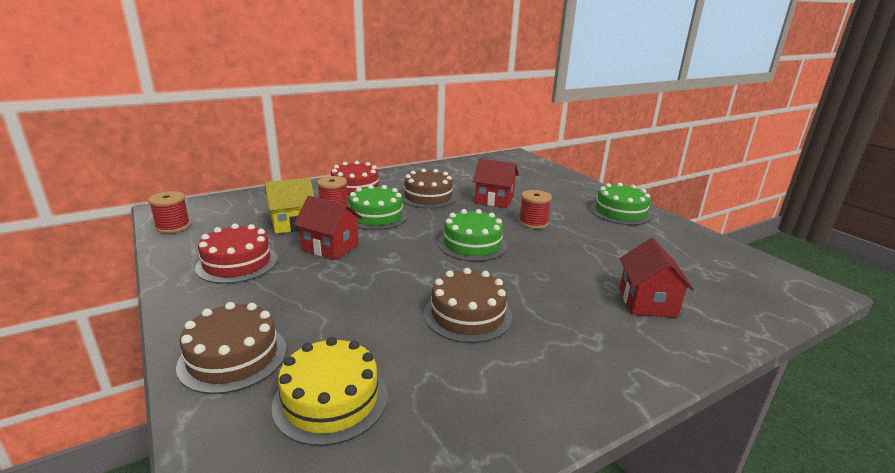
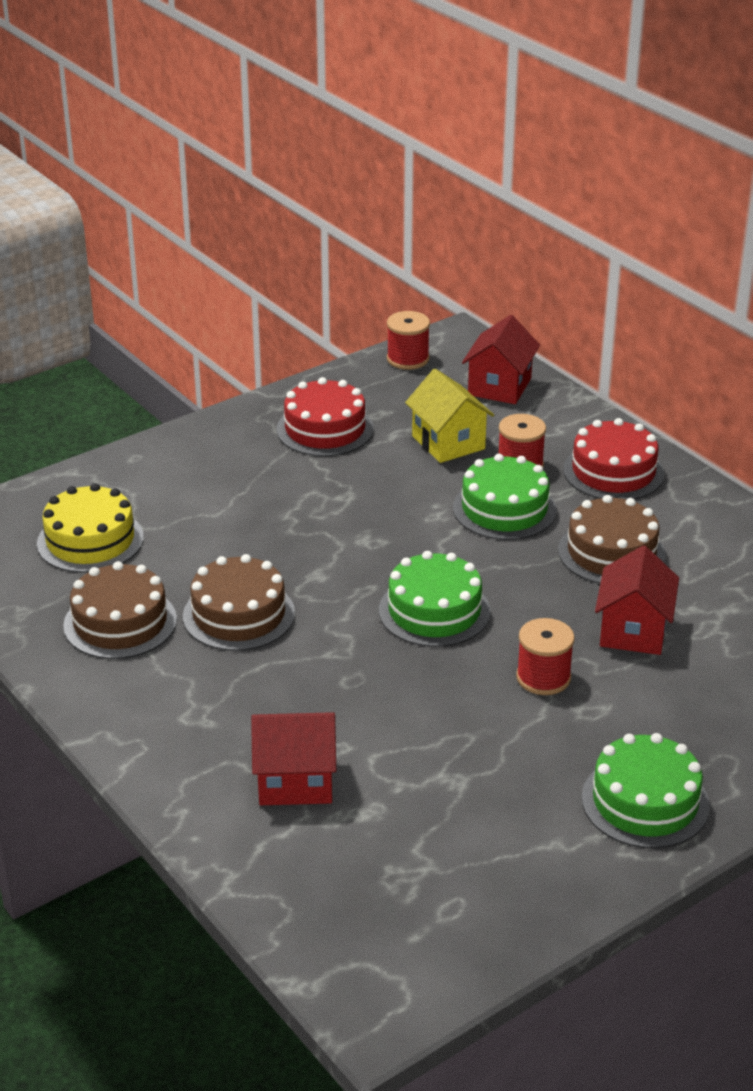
camera: 85 degrees right, 10 degrees up
brown cake [176,302,287,394] -> brown cake moved to [63,561,177,659]
red house [293,196,362,260] -> red house moved to [462,315,540,404]

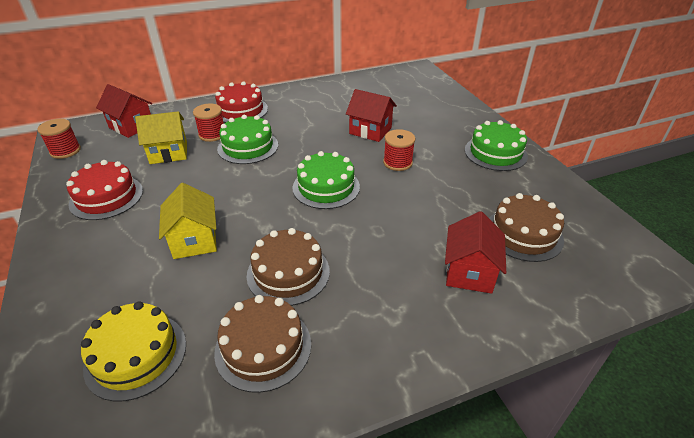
camera: 75 degrees left, 5 degrees up
brown cake [558,495,666,584] -> brown cake moved to [489,193,564,262]
none -> yellow house [159,183,217,259]

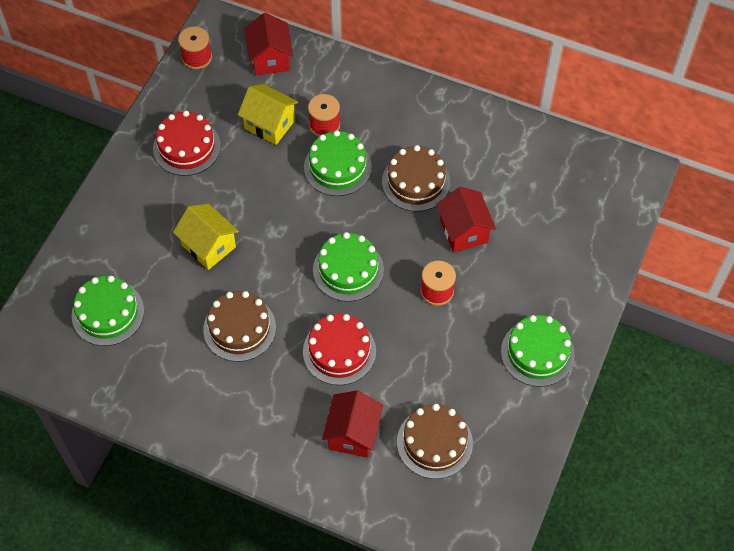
camera: 45 degrees right, 20 degrees up
yellow cake [81,301,186,402] -> green cake [72,276,144,346]
yellow house [159,183,217,259] -> yellow house turned 75 degrees counterclockwise [173,204,239,270]
brown cake [214,295,311,393] -> brown cake moved to [382,145,450,212]
red cake [215,81,268,123] -> red cake moved to [303,314,376,385]
red house [445,211,506,294] -> red house turned 45 degrees counterclockwise [322,390,383,458]

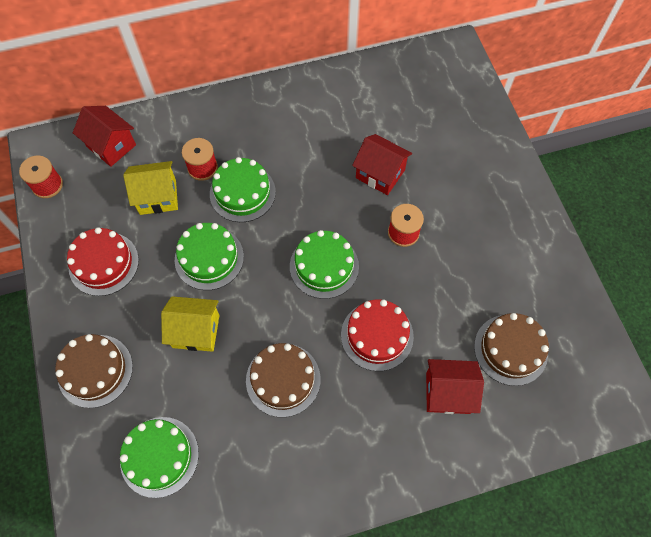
camera: 40 degrees left, 5 degrees up
red house [322,390,383,458] -> red house turned 60 degrees counterclockwise [426,359,484,414]
brown cake [382,145,450,212] -> brown cake moved to [55,334,133,408]
green cake [501,315,575,387] -> green cake moved to [175,223,244,290]

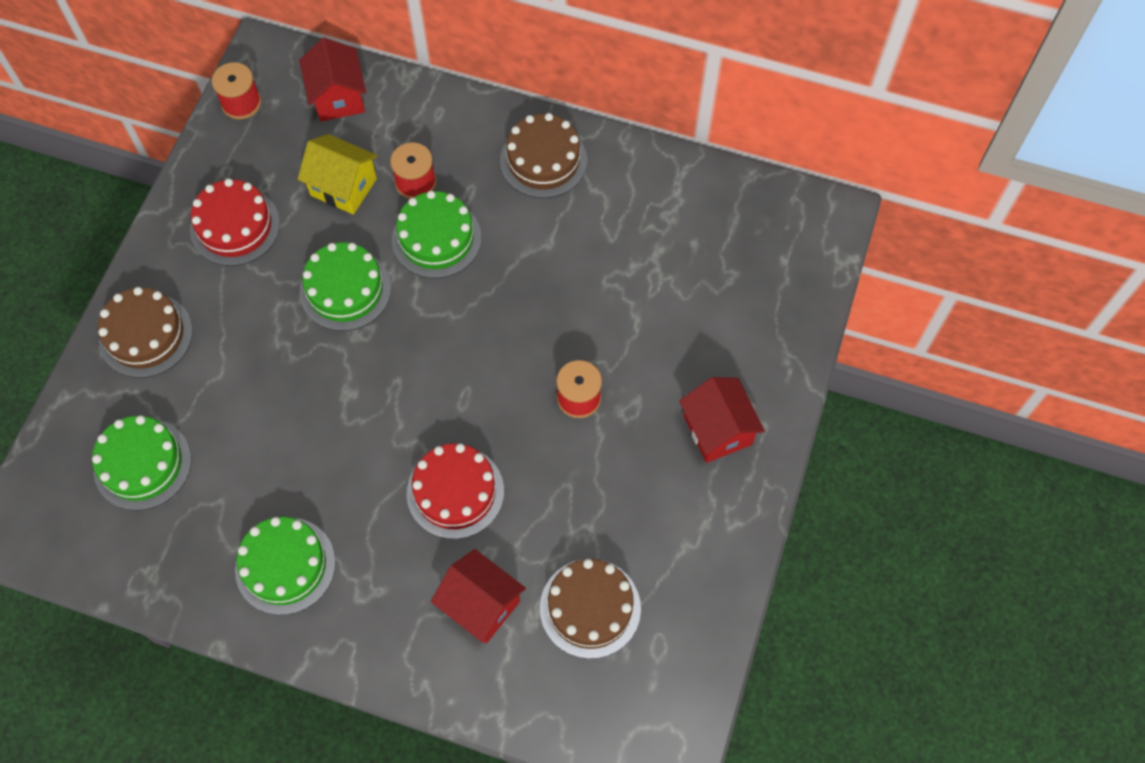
camera: 35 degrees right, 0 degrees up
yellow house [161,296,219,352] -> none
brown cake [246,343,321,417] -> brown cake moved to [500,113,587,198]
green cake [290,230,359,299] -> green cake moved to [235,517,335,615]
red house [352,134,412,195] -> red house moved to [679,377,765,463]

